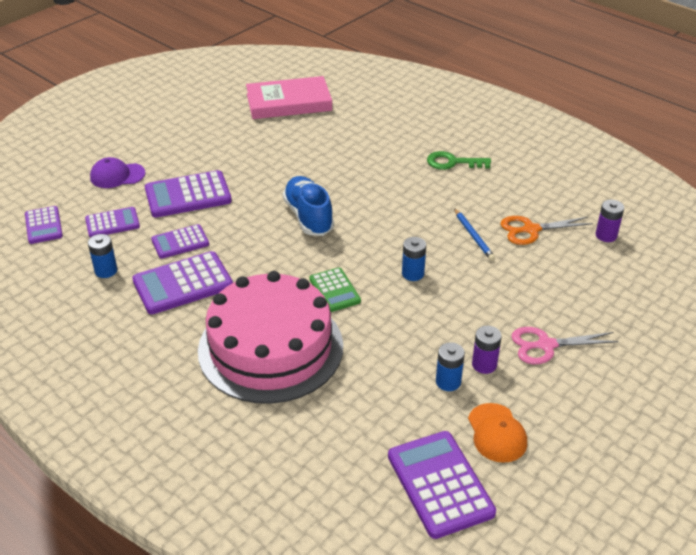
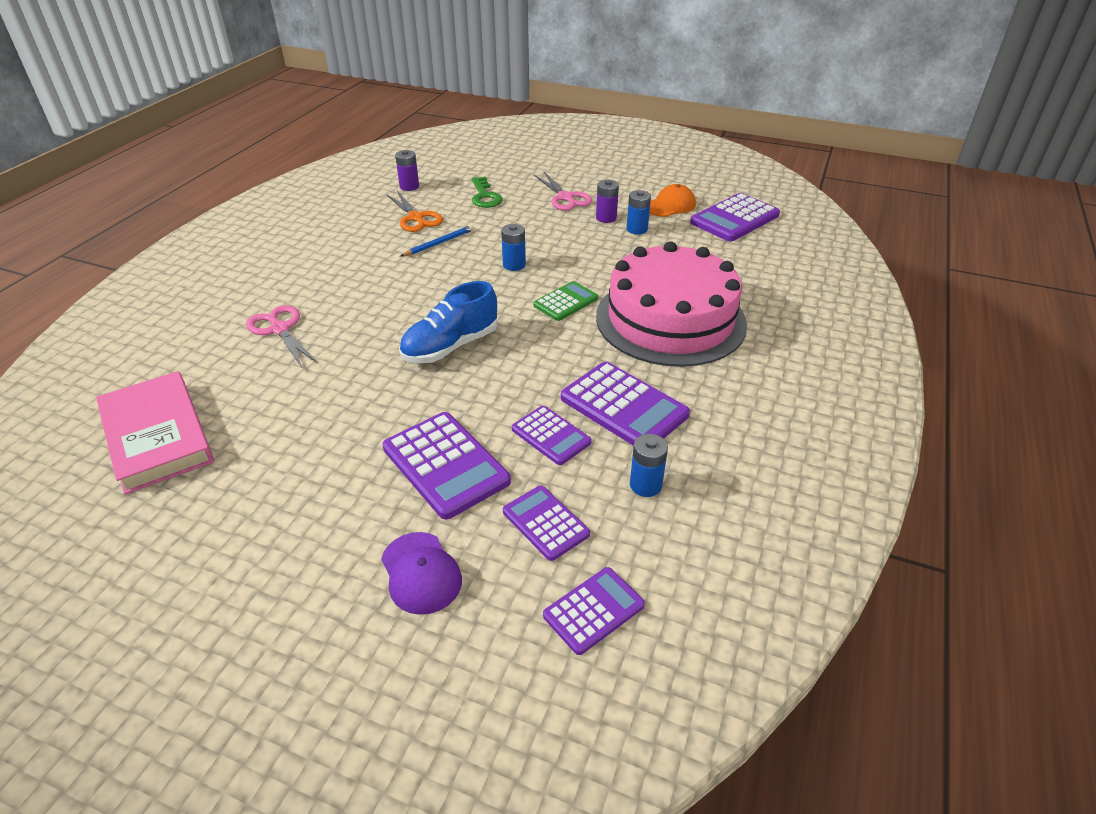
camera: 110 degrees left, 0 degrees up
green key [427,151,491,170] -> green key moved to [472,176,503,208]
none -> pink scissors [246,305,318,367]

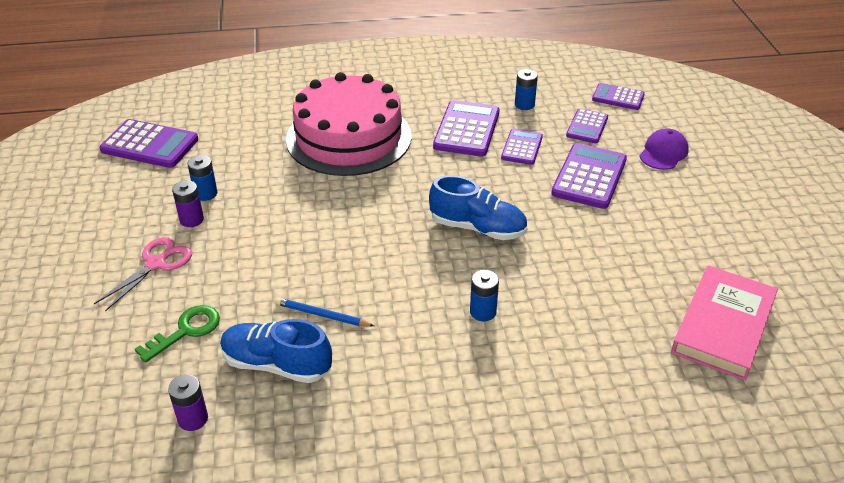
camera: 120 degrees left, 0 degrees up
pink scissors [246,305,318,367] -> none
orange scissors [386,191,443,232] -> blue shoe [220,319,332,383]
blue battery [501,224,526,271] -> blue battery moved to [470,270,499,321]
green calculator [533,281,598,321] -> none
orange cap [649,184,696,217] -> none

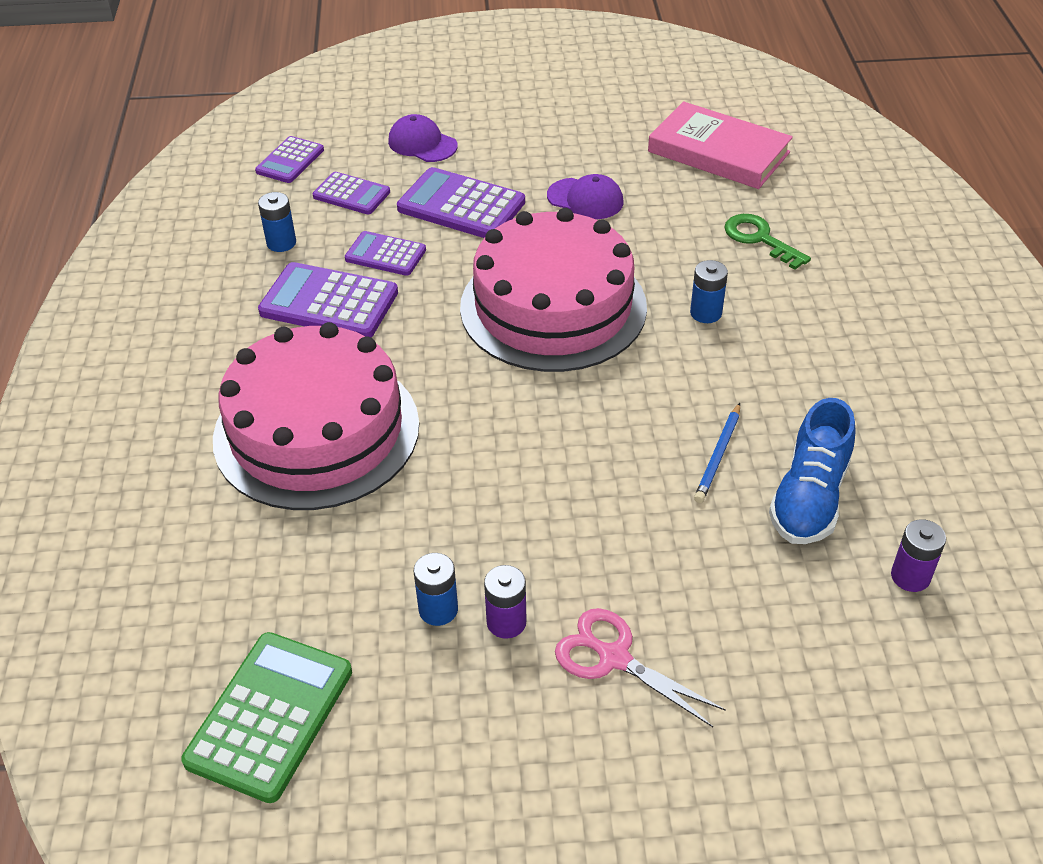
camera: 85 degrees left, 5 degrees up
purple calculator [99,119,199,168] -> green calculator [181,632,352,803]
green key [135,305,220,363] -> green key moved to [724,214,811,270]
blue shoe [429,175,528,240] -> pink cake [460,208,647,372]
none -> purple cap [547,174,623,219]

